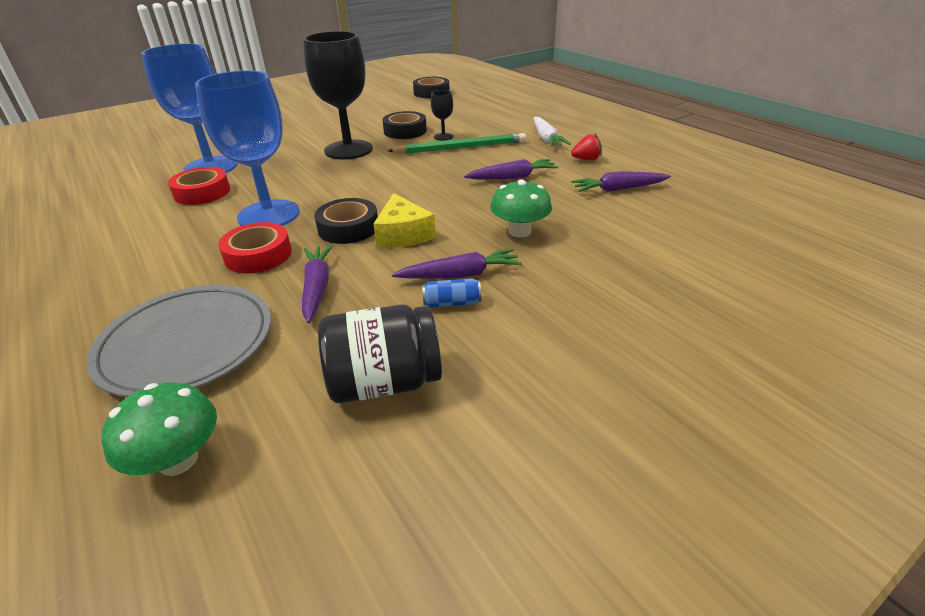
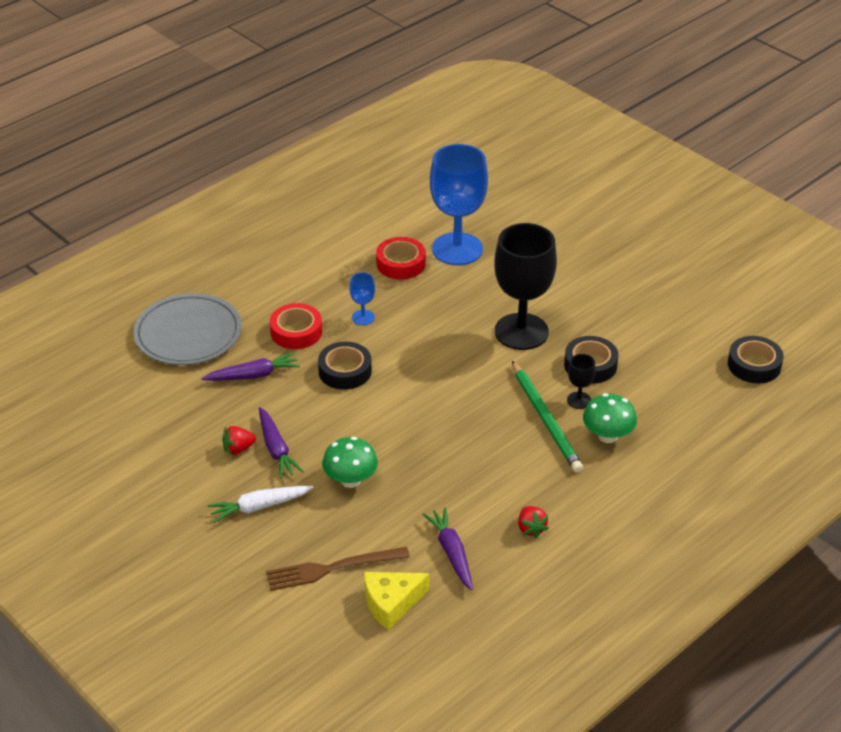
camera: 80 degrees right, 5 degrees up
green mushroom [101,382,217,476] -> green mushroom moved to [583,393,637,443]
blue goblet [195,70,300,226] -> blue goblet [349,272,375,325], size x0.43
black jar [318,304,442,403] -> none
yellow cheese [373,193,436,248] -> yellow cheese moved to [364,572,429,630]
blue can [422,278,481,308] -> red strawberry [222,426,256,456]
purple carrot [464,159,559,180] -> none
white carrot [534,117,571,147] -> white carrot moved to [208,486,314,523]
none -> brown fork [266,547,410,591]

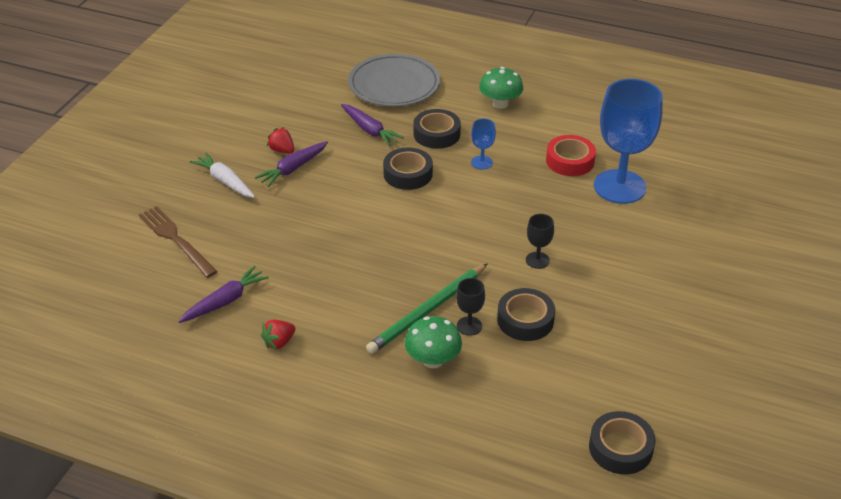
camera: 65 degrees right, 0 degrees up
red tape [270,303,322,349] -> black tape [413,109,461,149]
green mushroom [322,437,378,488] -> green mushroom moved to [479,67,523,109]
yellow cheese [364,572,429,630] -> none
black goblet [494,223,557,350] -> black goblet [526,214,554,269], size x0.43

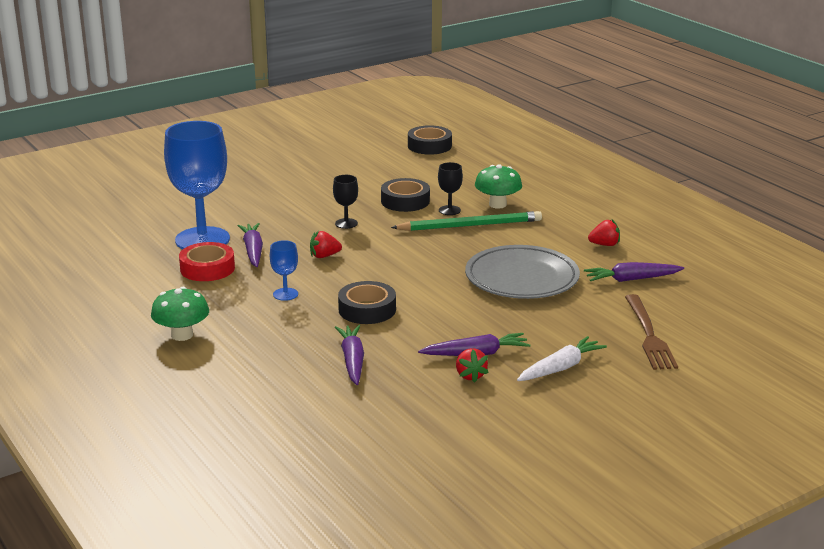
camera: 145 degrees left, 15 degrees down
white carrot [190,152,255,198] -> white carrot turned 120 degrees counterclockwise [517,336,607,381]
grey plate [348,54,440,107] -> grey plate moved to [465,245,580,299]
black tape [413,109,461,149] -> none
none -> purple carrot [237,223,263,267]
none -> red strawberry [310,231,342,258]

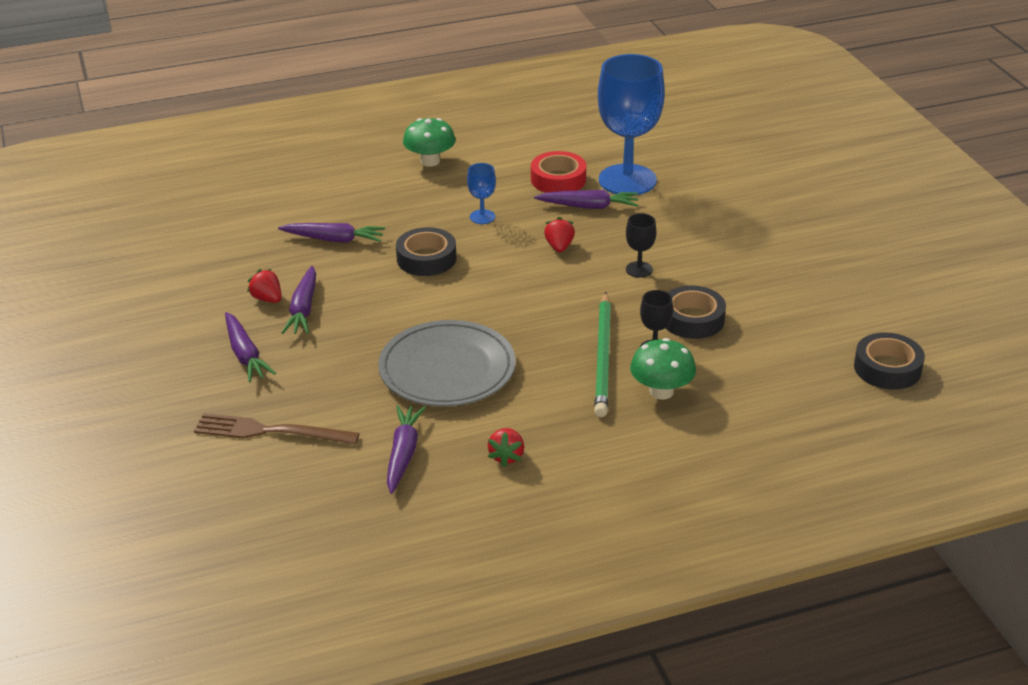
camera: 105 degrees right, 10 degrees up
red strawberry [456,348,489,383] -> red strawberry turned 45 degrees clockwise [247,269,282,303]
white carrot [517,336,607,381] -> purple carrot [225,312,276,382]

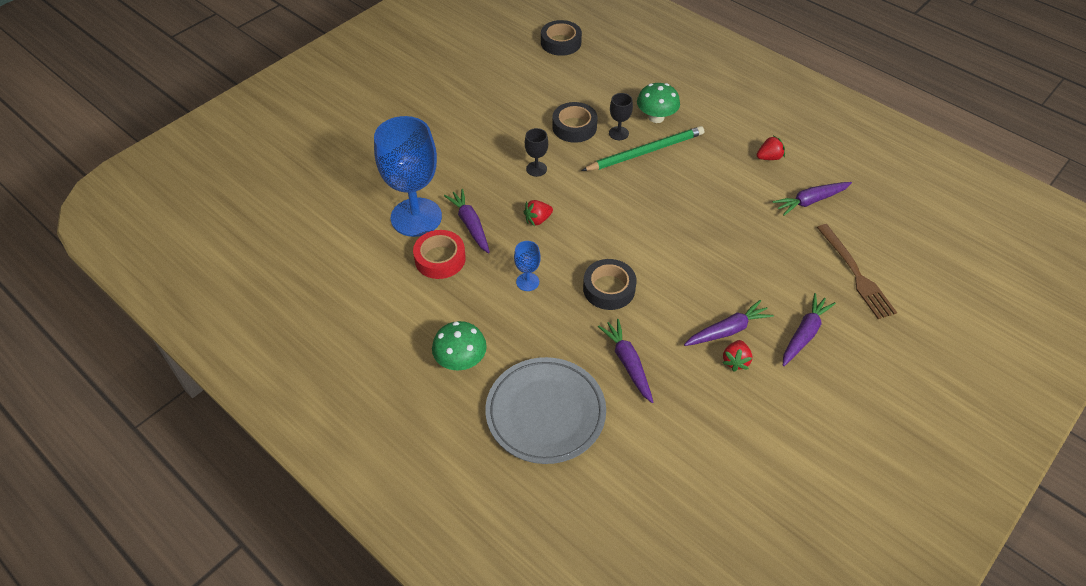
camera: 120 degrees left, 15 degrees up
grey plate [378,320,516,406] -> grey plate moved to [485,357,606,464]

